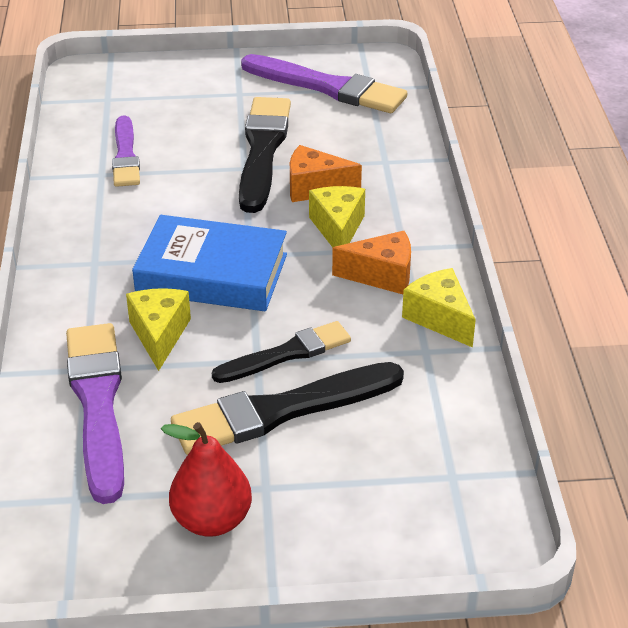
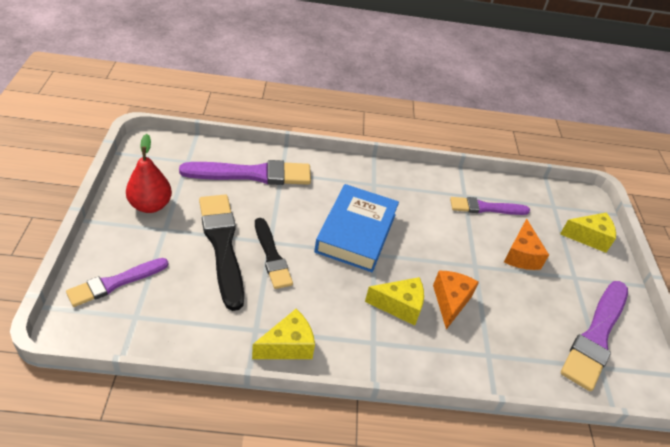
camera: 90 degrees right, 5 degrees up
yellow cheese [126,288,191,371] -> yellow cheese moved to [560,212,616,253]
black brush [239,97,291,213] -> none
orange cheese [332,231,411,294] -> orange cheese moved to [504,218,549,270]
none -> purple brush [66,258,168,307]

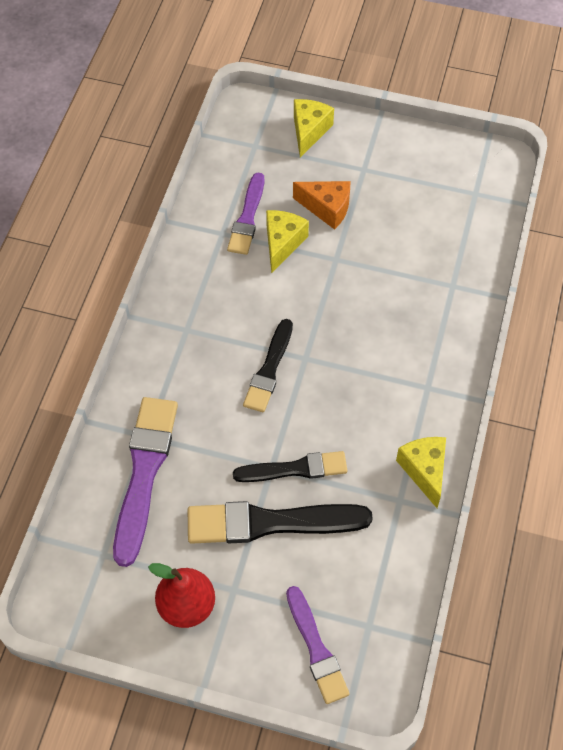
camera: 70 degrees left, 15 degrees up
blue book [314,184,399,272] -> black brush [243,319,293,412]
yellow cheese [365,277,424,326] -> yellow cheese moved to [266,210,309,273]
orange cheese [433,271,479,329] -> none
purple brush [561,281,628,391] -> none

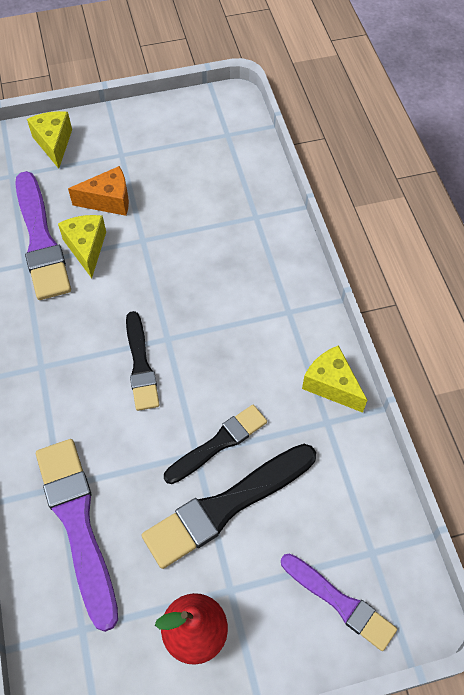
camera: 30 degrees left, 0 degrees up
purple brush [227,173,264,255] -> purple brush [15,171,71,300], size x1.58

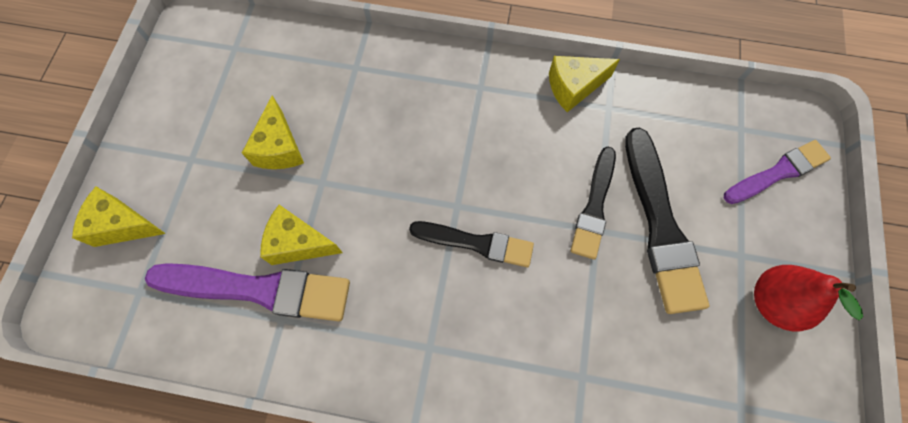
camera: 65 degrees left, 10 degrees up
purple brush [36,439,118,632] -> none
orange cheese [68,166,129,216] -> none
black brush [164,405,267,484] -> black brush turned 150 degrees counterclockwise [571,147,616,260]
none -> yellow cheese [242,95,304,169]

